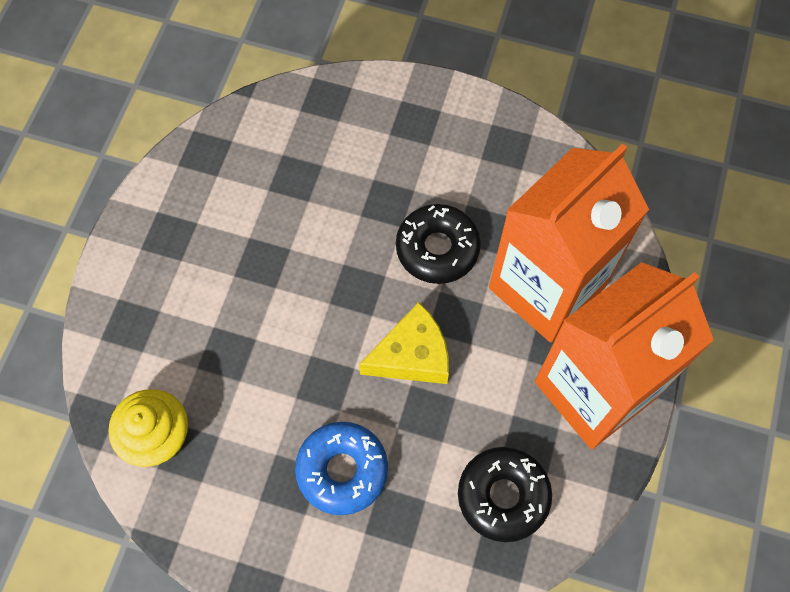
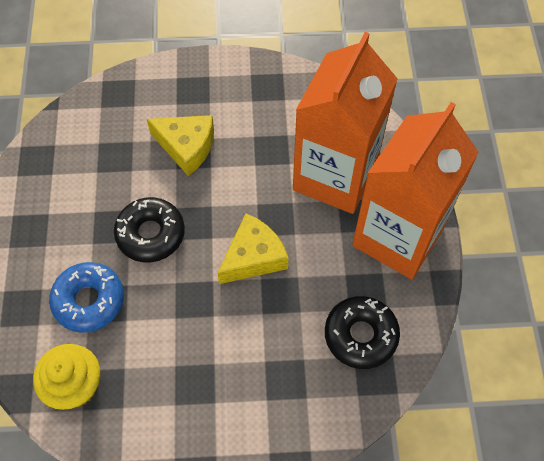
camera: 20 degrees left, 5 degrees down
blue donut [295,422,388,515] -> blue donut moved to [49,262,124,333]
black donut [396,204,481,284] -> black donut moved to [114,197,185,262]
none -> yellow cheese [147,115,214,176]

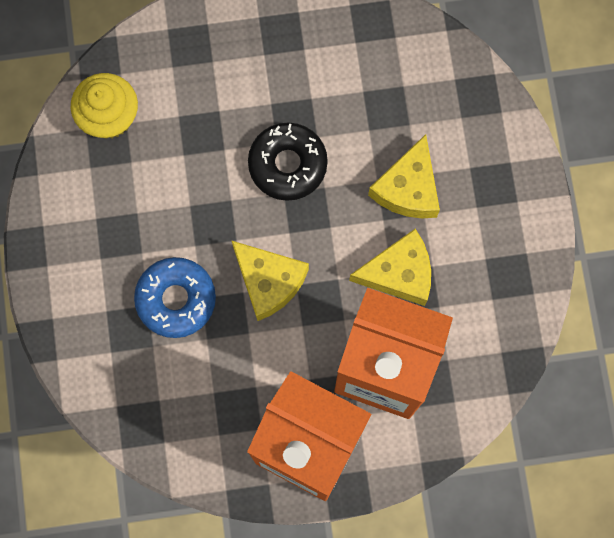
camera: 85 degrees right, 15 degrees up
blue donut [49,262,124,333] -> blue donut moved to [134,257,216,338]
black donut [325,296,400,369] -> none
none -> yellow cheese [349,229,431,306]

